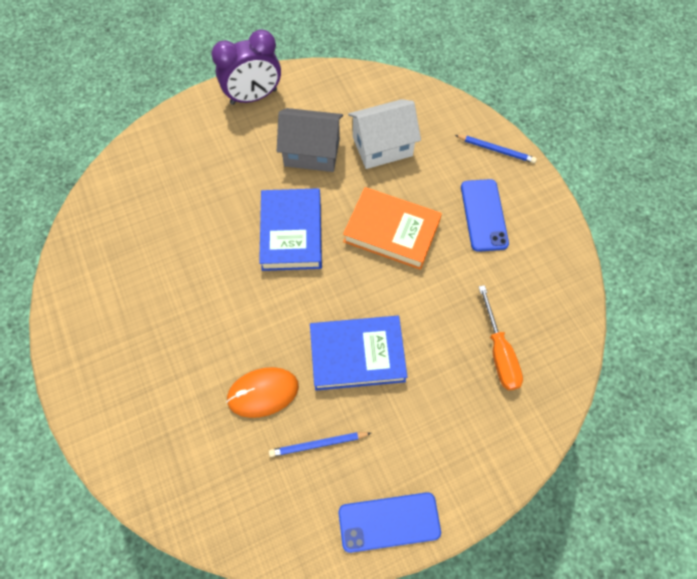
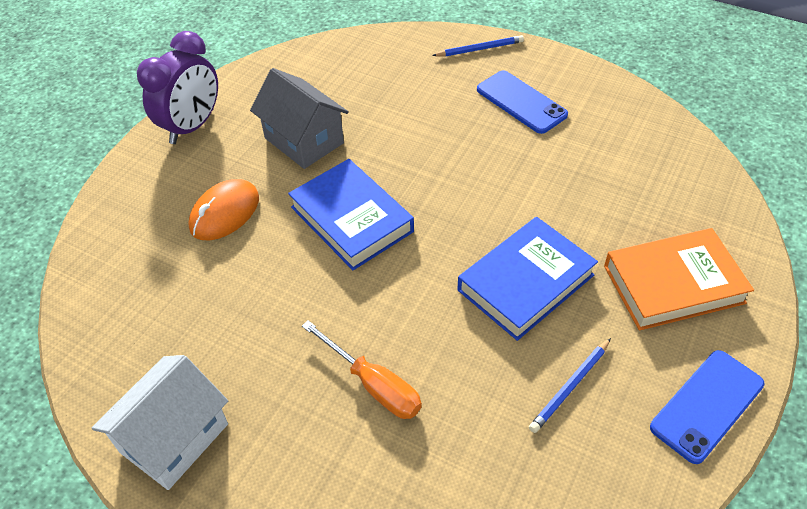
camera: 35 degrees left, 15 degrees down
orange mouse [226,367,299,418] -> orange mouse moved to [188,179,259,240]
grey house [277,108,343,172] -> grey house turned 75 degrees clockwise [250,68,349,169]
orange book [343,187,442,270] -> orange book moved to [604,228,754,331]
white house [348,99,421,169] -> white house moved to [92,355,228,490]
orange screwdriver [479,285,523,390] -> orange screwdriver moved to [302,320,422,419]

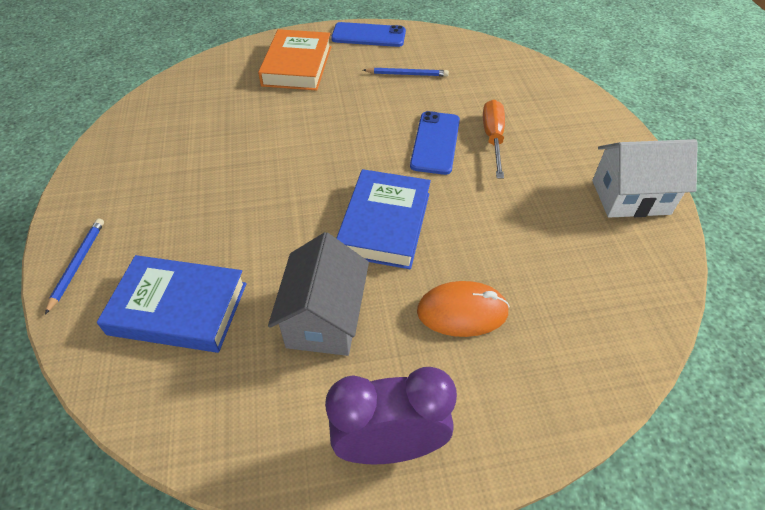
camera: 130 degrees left, 0 degrees up
blue pencil [432,35,524,57] -> blue pencil turned 60 degrees clockwise [45,218,104,315]
blue book [458,217,598,341] -> blue book moved to [97,255,246,353]
blue phone [477,70,568,134] -> blue phone moved to [410,111,460,175]
orange book [604,228,754,331] -> orange book turned 60 degrees clockwise [258,29,332,91]

